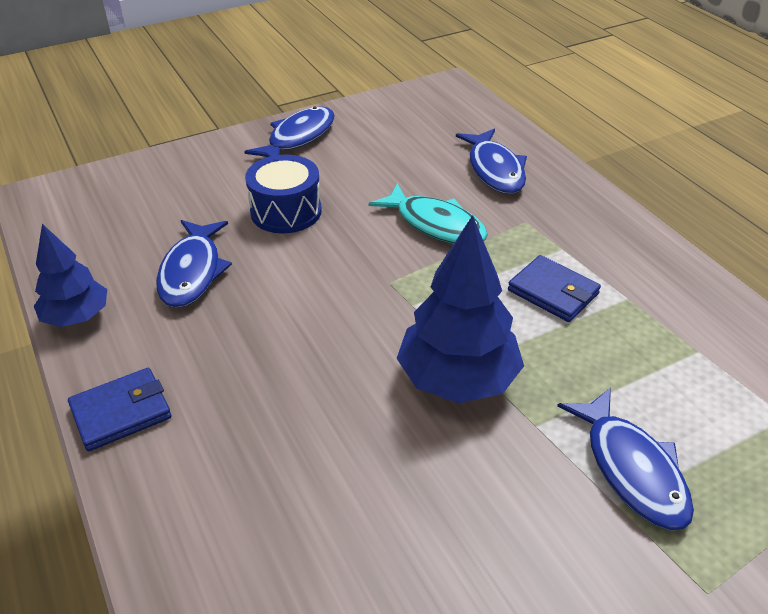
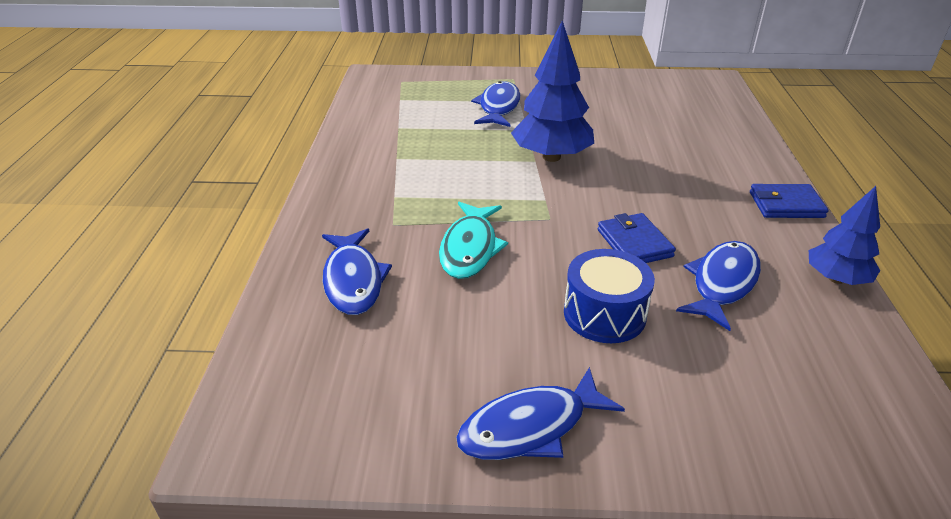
camera: 150 degrees left, 5 degrees down
turquoise fish [368,183,488,244] -> turquoise fish turned 150 degrees counterclockwise [439,202,508,279]
blue fish [456,129,527,194] -> blue fish turned 150 degrees clockwise [322,228,392,315]
blue wallet [508,255,601,322] -> blue wallet moved to [598,213,676,263]

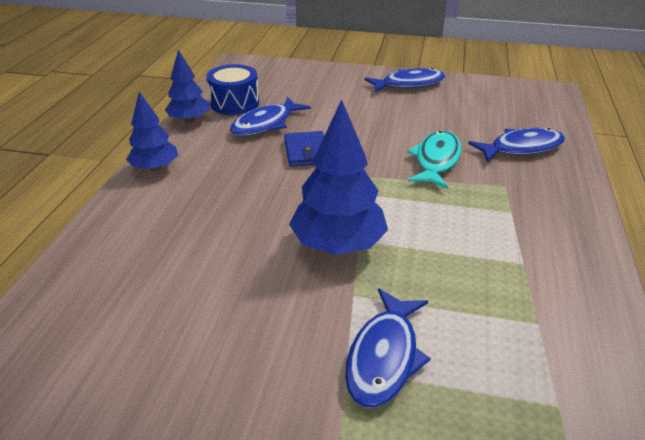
camera: 170 degrees left, 0 degrees up
blue fish [322,228,392,315] -> blue fish turned 75 degrees clockwise [468,128,565,162]
blue drum [564,249,655,343] -> blue drum moved to [206,64,259,115]
blue wallet [750,184,828,218] -> blue tree [126,92,178,171]

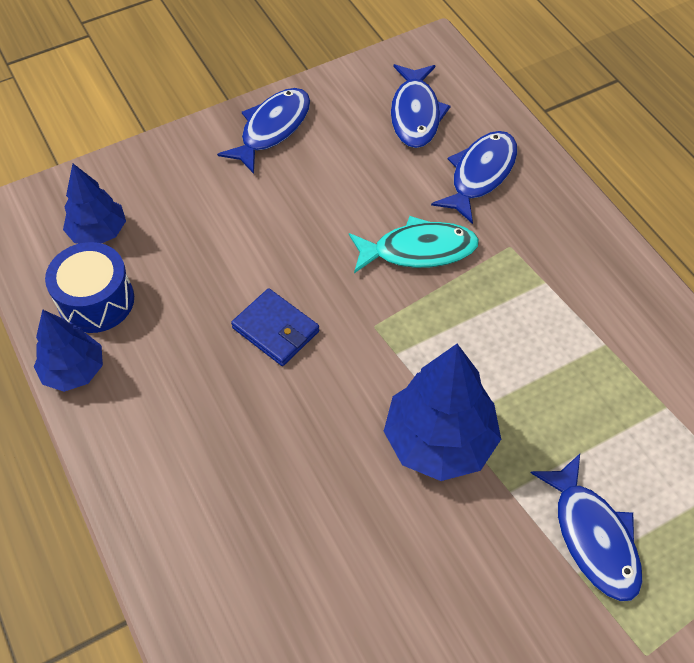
camera: 40 degrees left, 20 degrees up
blue tree [126,92,178,171] -> blue tree moved to [63,164,126,244]
blue fish [230,97,311,136] -> blue fish moved to [391,64,451,148]
turquoise fish [407,131,462,189] -> turquoise fish turned 105 degrees clockwise [349,216,479,273]

